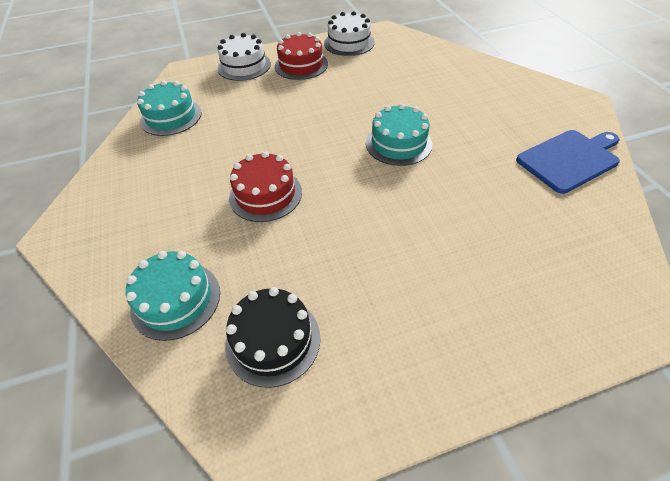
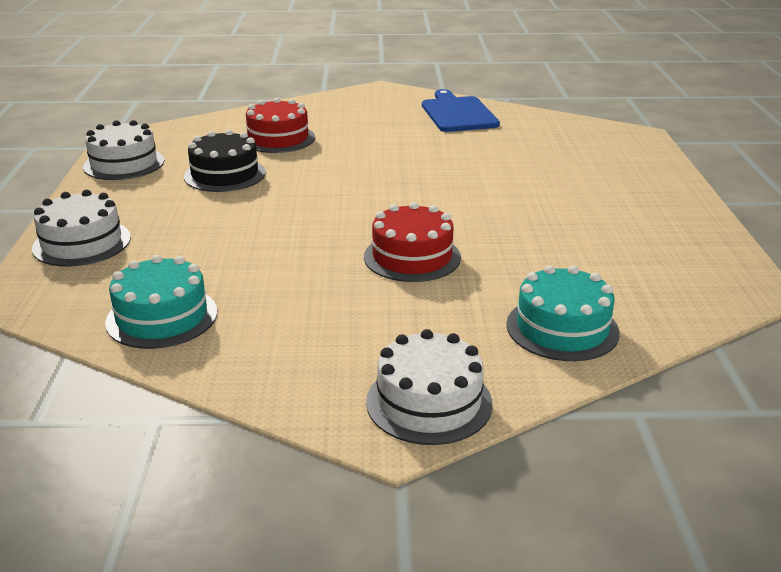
camera: 75 degrees left, 20 degrees down
black cake [225,287,321,388] -> black cake moved to [184,130,266,192]
red cake [275,32,328,80] -> red cake moved to [246,98,315,153]
turquoise cake [366,103,432,166] -> none
none -> white cake [366,329,493,445]

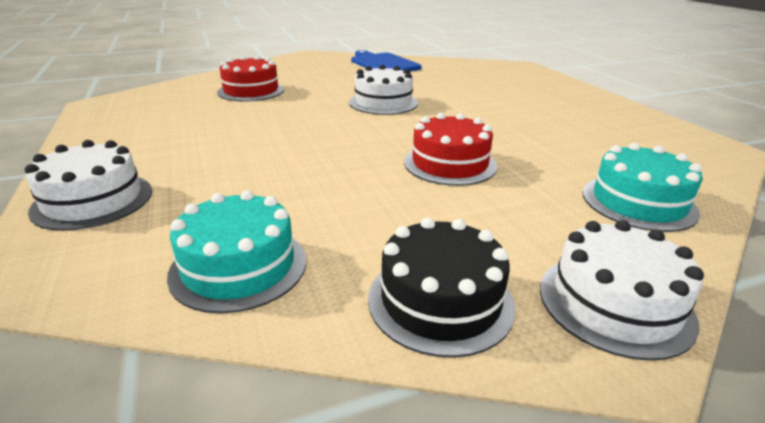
camera: 20 degrees left, 0 degrees up
white cake [83,120,164,180] -> white cake moved to [349,65,418,115]
black cake [184,130,266,192] -> black cake moved to [368,217,515,358]

